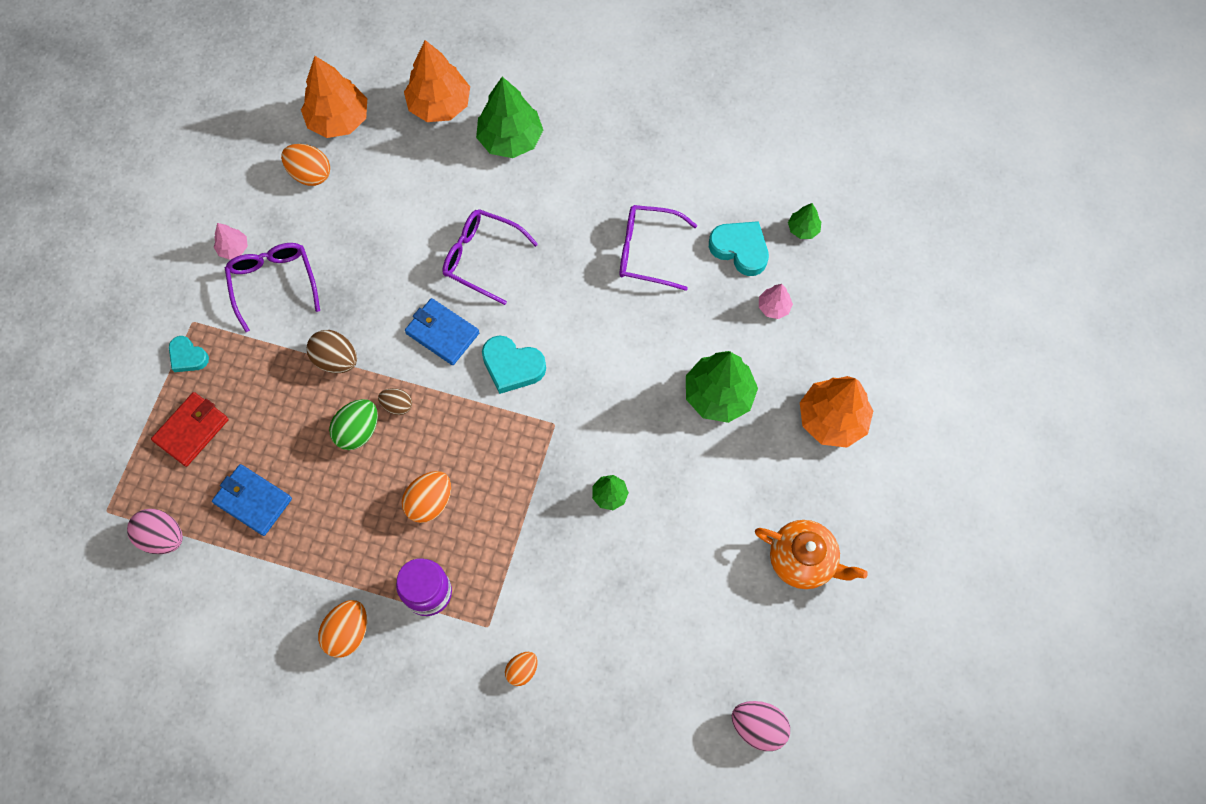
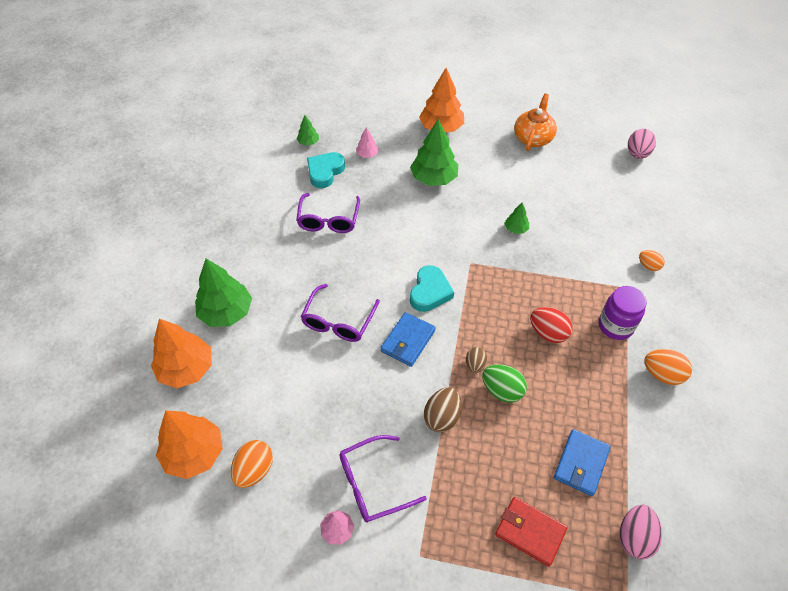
camera: 95 degrees left, 15 degrees down
turquoise heart [169,336,209,372] -> none
orange egg [402,471,451,523] -> red egg [530,307,573,343]

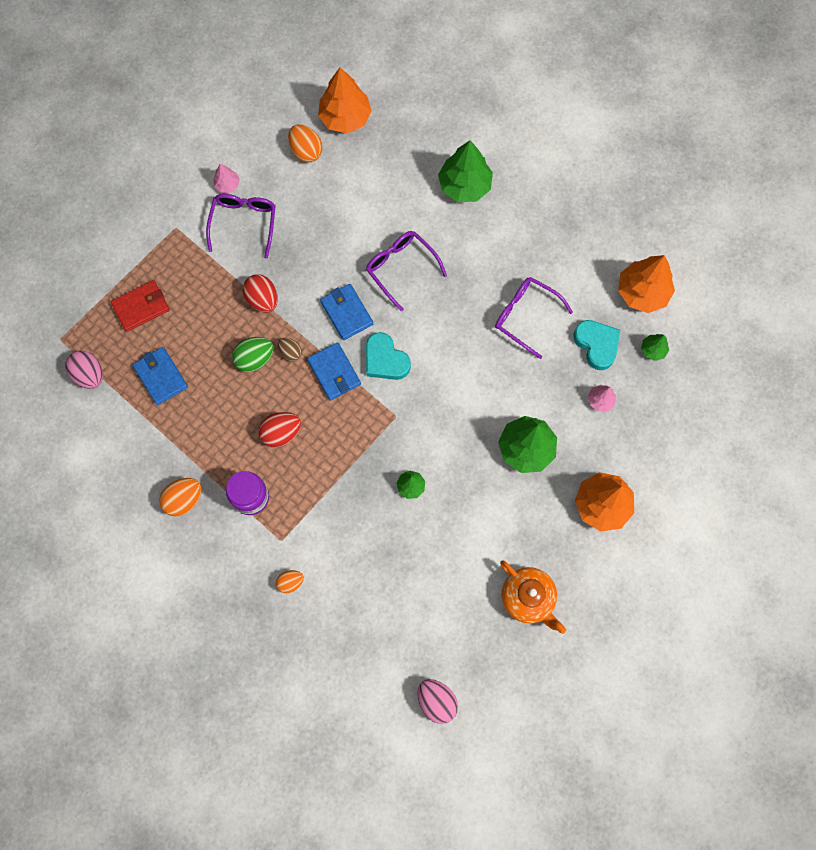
camera: 120 degrees right, 20 degrees up
orange tree [151,319,212,388] -> orange tree moved to [618,255,675,313]
brown egg [424,387,462,433] -> red egg [243,274,278,313]
none -> blue wallet [307,342,361,401]

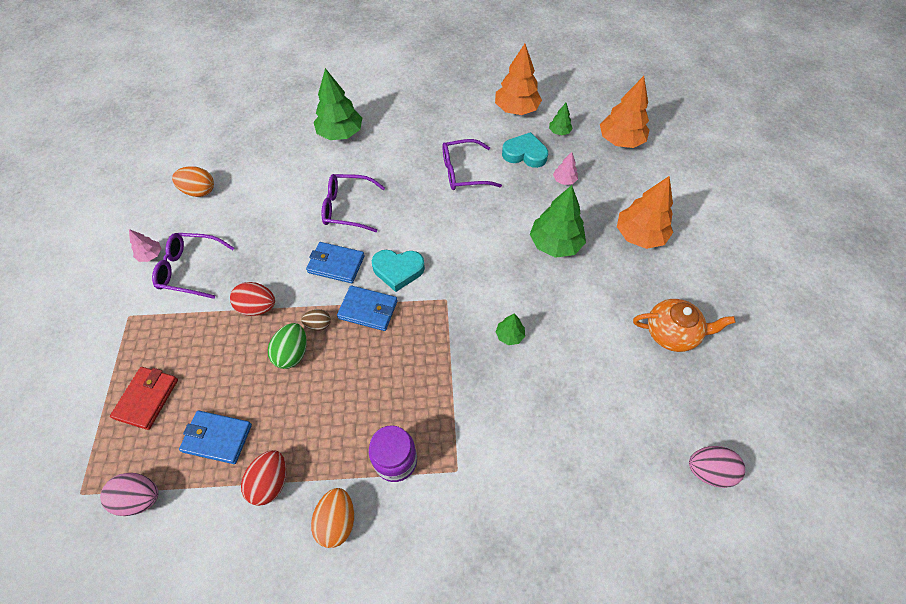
camera: 45 degrees left, 15 degrees down
purple glasses [206,194,276,259] -> purple glasses turned 45 degrees counterclockwise [152,233,234,299]
red egg [259,412,301,448] -> red egg moved to [241,450,287,506]
orange egg [276,570,304,593] -> none
orange tree [318,68,372,133] -> orange tree moved to [600,76,649,148]

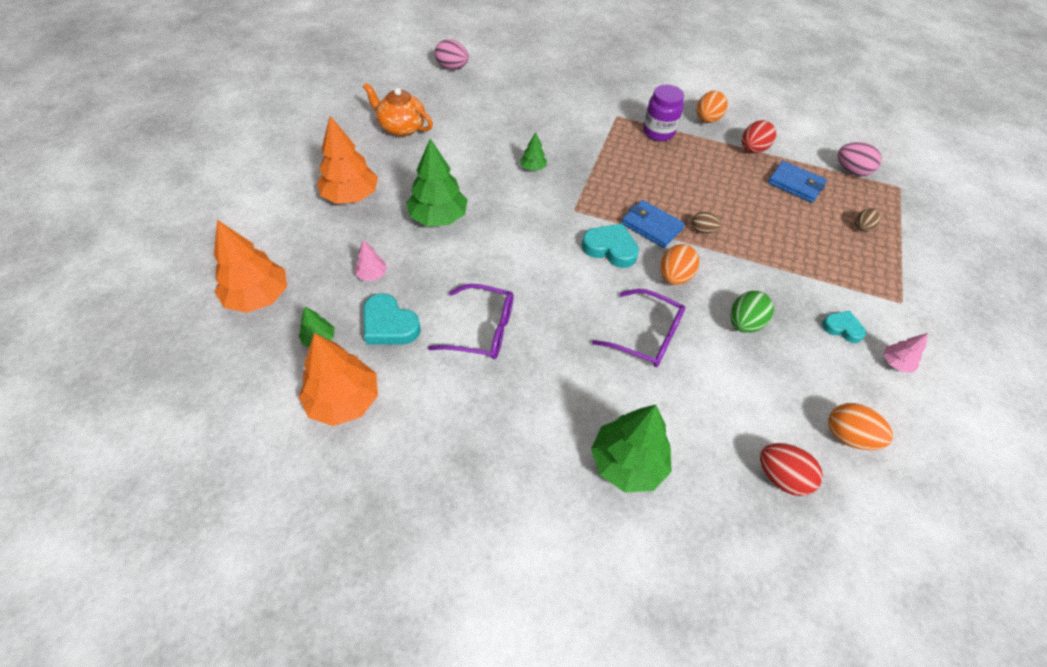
camera: 160 degrees left, 5 degrees down
red wallet [110,367,178,430] -> brown egg [855,208,880,232]
purple glasses [152,233,234,299] -> turquoise heart [822,311,866,343]
red egg [230,282,275,316] -> red egg moved to [760,443,823,496]
green egg [268,323,307,369] -> green egg moved to [730,291,774,333]
blue wallet [306,242,365,283] -> orange egg [661,244,699,285]

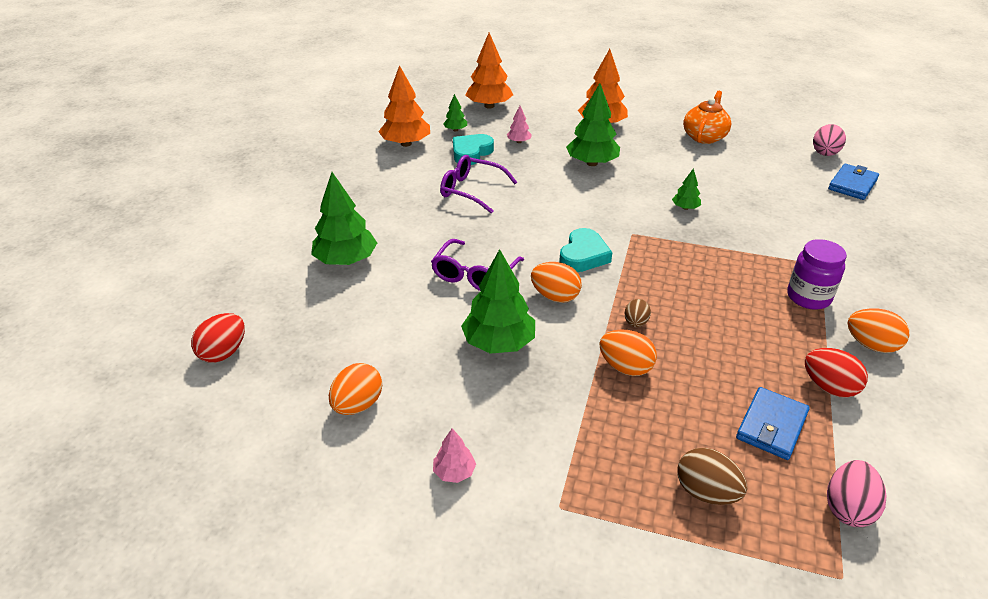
camera: 90 degrees right, 15 degrees down
purple glasses [428,284,513,359] -> purple glasses turned 105 degrees clockwise [440,155,517,214]
blue wallet [622,200,685,248] -> blue wallet moved to [828,164,879,200]
green egg [730,291,774,333] -> green tree [461,249,535,354]
red egg [760,443,823,496] -> red egg moved to [191,313,245,363]
turquoise heart [822,311,866,343] -> none
brown egg [855,208,880,232] -> brown egg [678,448,747,505], size x1.58
none -> orange egg [599,329,657,376]

